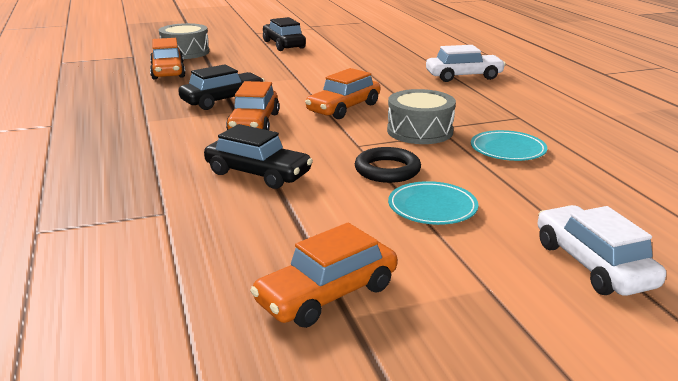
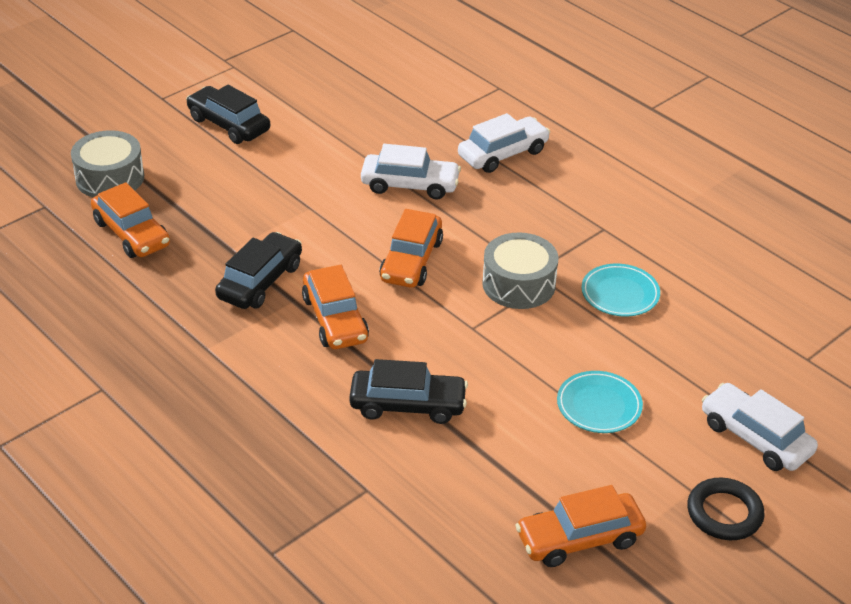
camera: 25 degrees left, 15 degrees up
orange car [250,223,397,328] -> orange car turned 45 degrees clockwise [515,485,646,567]
black ring [355,147,421,183] -> black ring moved to [687,478,765,540]
none -> white car [361,144,461,199]

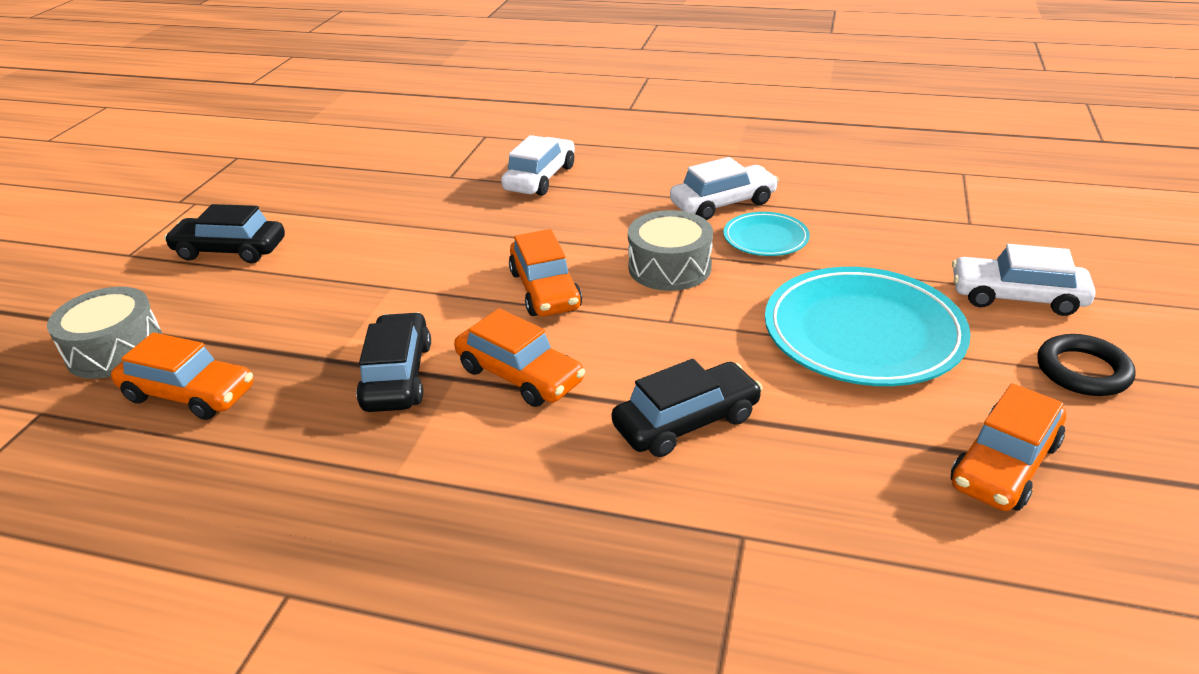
camera: 30 degrees left, 5 degrees down
white car [361,144,461,199] -> white car moved to [670,157,779,220]
turquoise plate [557,371,643,433] -> turquoise plate [765,267,971,386], size x1.97

